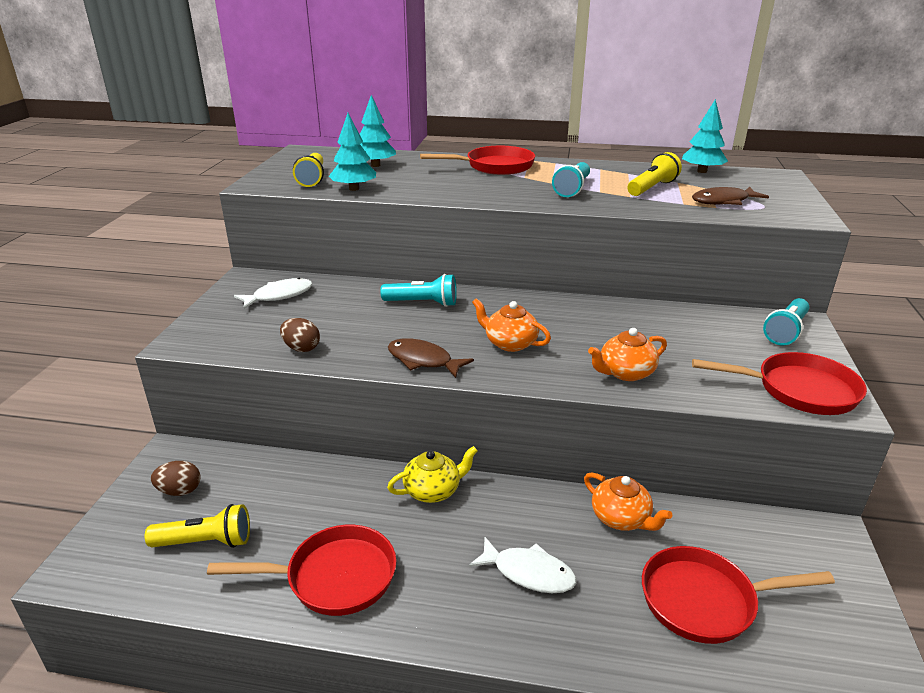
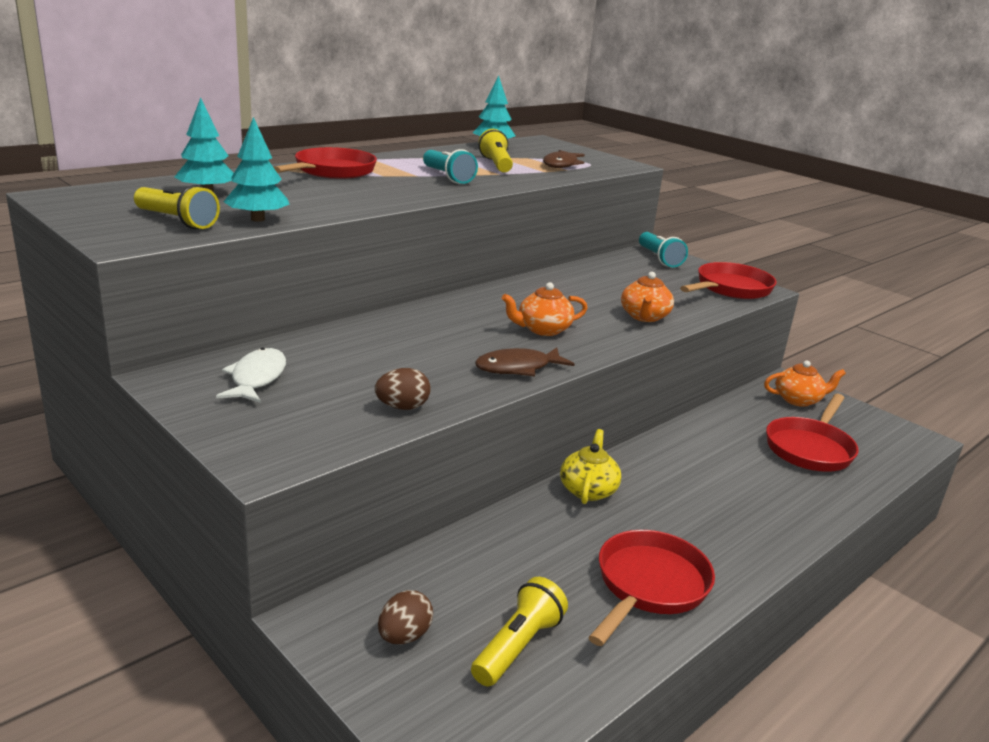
camera: 55 degrees left, 5 degrees down
turquoise flashlight [380,274,457,307] -> none
white fish [469,537,576,593] -> none
orange teapot [584,472,672,531] -> orange teapot moved to [764,360,846,407]

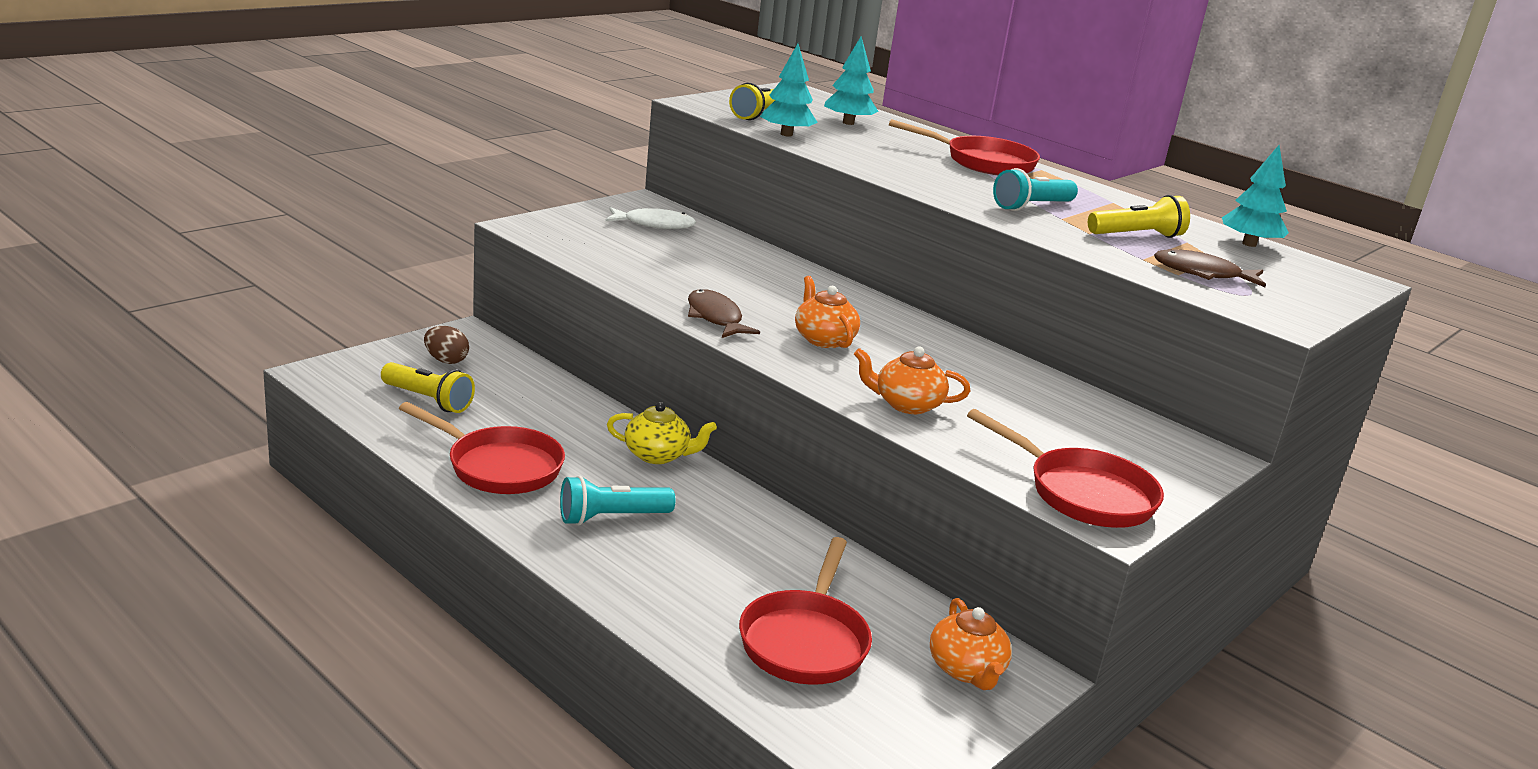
camera: 85 degrees right, 0 degrees up
brown egg [375,368,431,410] -> none
turquoise flashlight [639,232,688,267] -> turquoise flashlight moved to [560,475,675,525]
red pan [766,394,859,472] -> red pan turned 105 degrees counterclockwise [739,537,872,685]

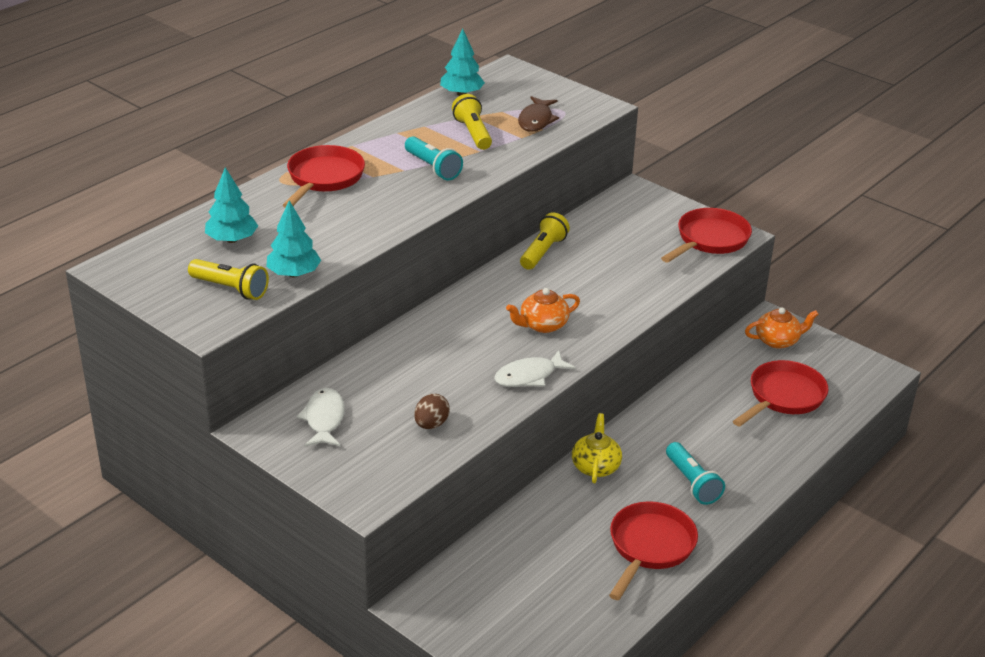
camera: 90 degrees left, 10 degrees up
yellow flashlight [381,362,475,413] -> yellow flashlight moved to [520,212,570,270]
brown egg [424,326,469,364] -> brown egg moved to [414,394,450,429]
brown fish [688,289,760,338] -> white fish [494,350,576,387]
red pan [739,537,872,685] -> red pan turned 60 degrees counterclockwise [733,360,828,427]
orange teapot [854,347,970,414] -> none

